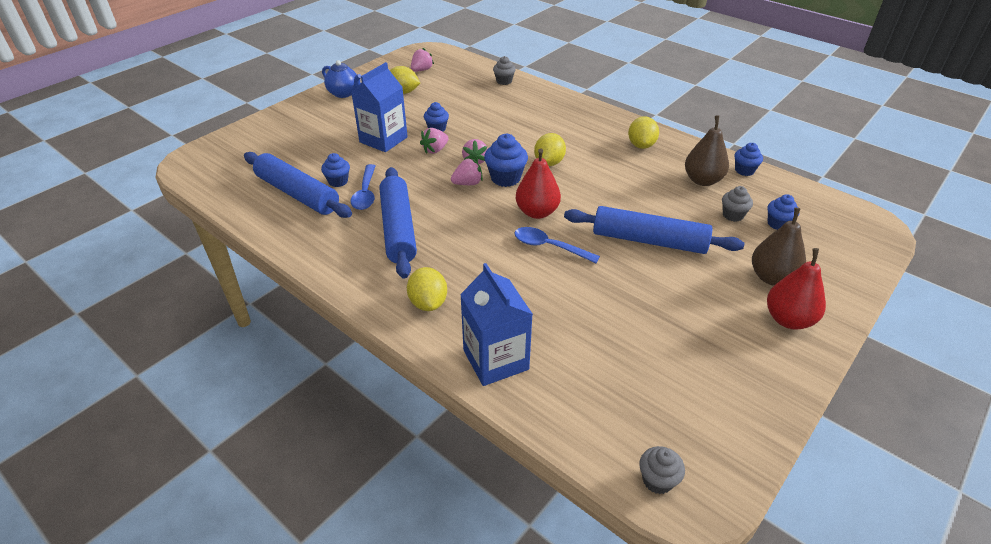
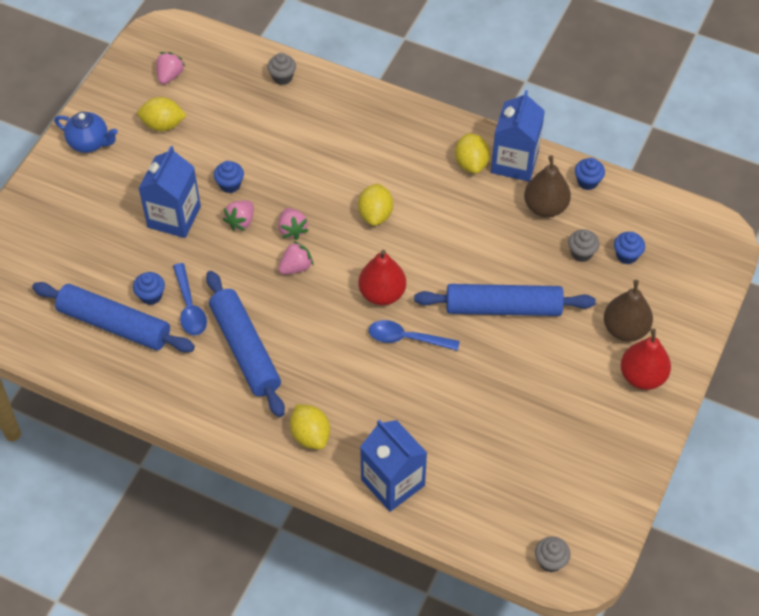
camera: 15 degrees left, 15 degrees up
blue cupcake [484,134,528,187] -> none
none -> blue carton [491,90,545,182]

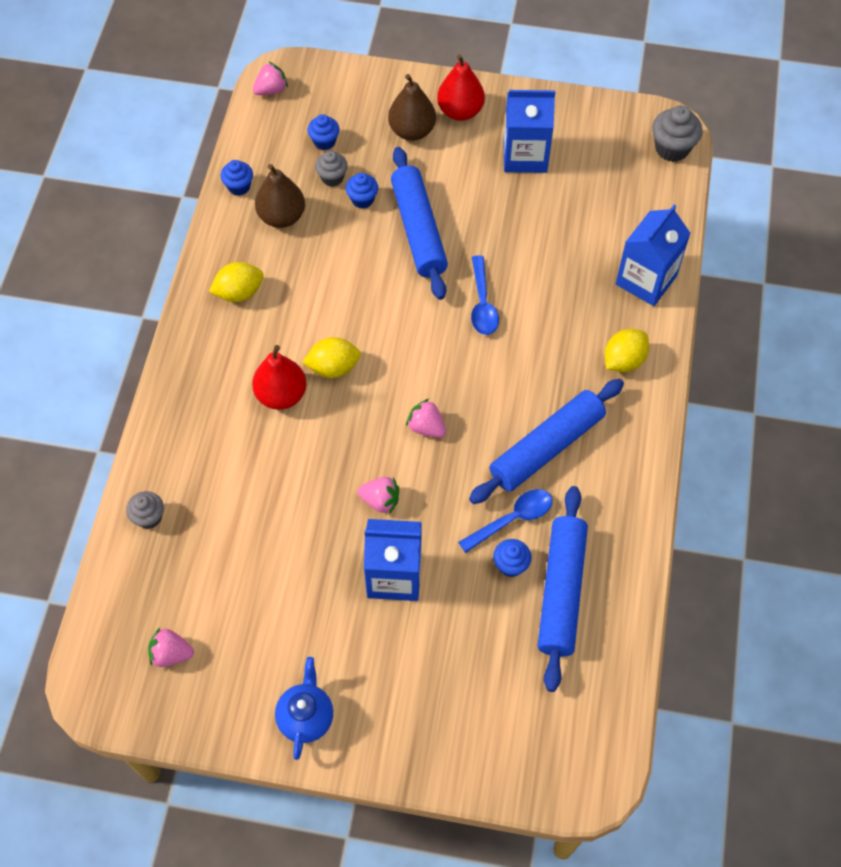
camera: 105 degrees left, 5 degrees up
yellow lemon [137,97,187,131] -> none
blue cupcake [214,161,244,193] -> blue cupcake moved to [346,173,378,209]
pink strawberry [278,208,309,240] -> pink strawberry moved to [253,62,288,95]
red pear [358,250,406,305] -> red pear moved to [252,345,307,410]
blue carton [491,90,545,182] -> blue carton moved to [503,90,555,173]
grey cupcake [535,536,570,572] -> grey cupcake [652,106,703,162], size x1.55

